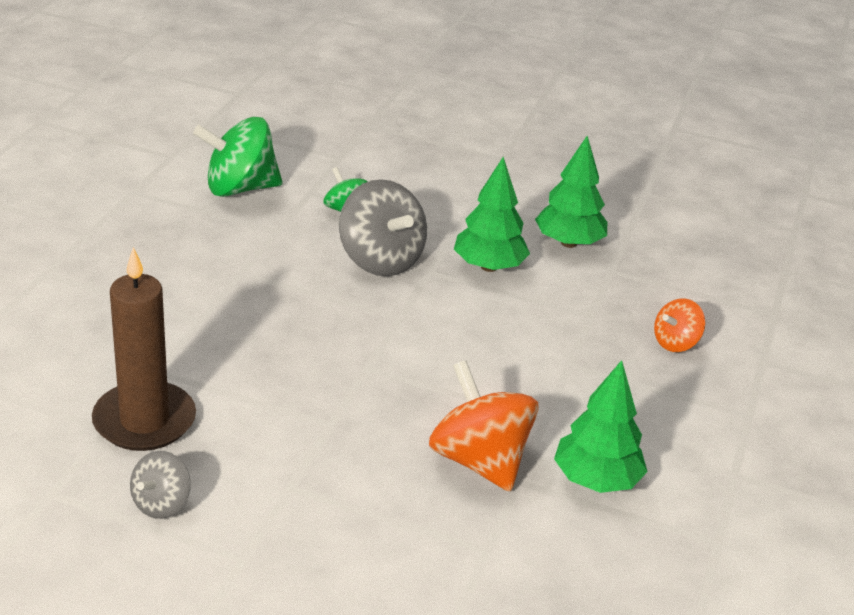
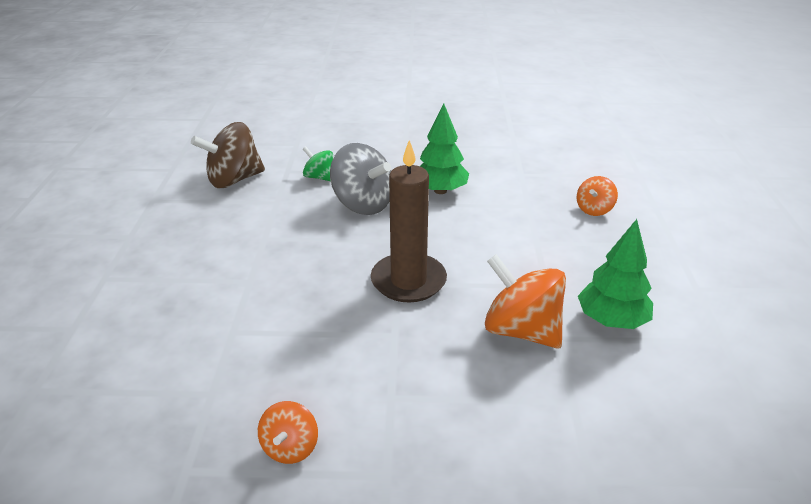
camera: 15 degrees left, 0 degrees up
brown candle [92,247,196,451] -> brown candle moved to [371,140,447,303]
grey spinning top [130,451,191,519] -> orange spinning top [258,401,318,464]
green spinning top [193,117,283,197] -> brown spinning top [191,122,265,188]
green tree [535,136,607,248] -> none

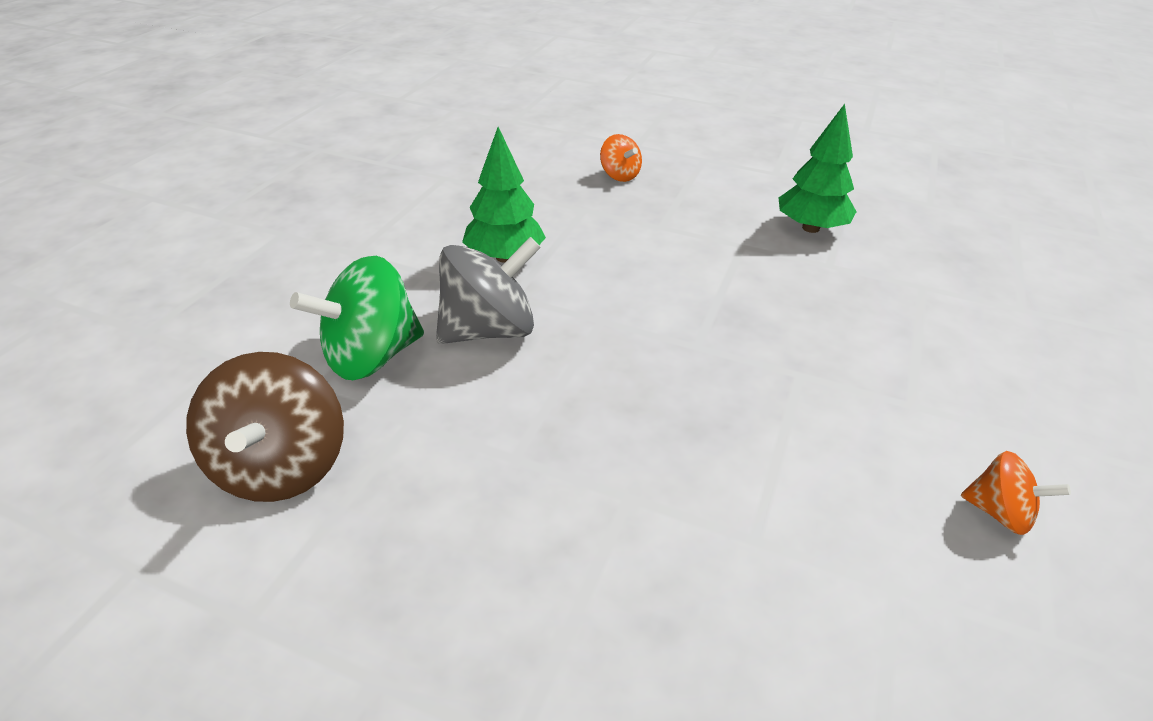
camera: 70 degrees left, 5 degrees up
green spinning top [303,146,333,181] -> green spinning top [290,256,424,380], size x1.84
brown candle [371,140,447,303] -> none
orange spinning top [485,254,566,349] -> none

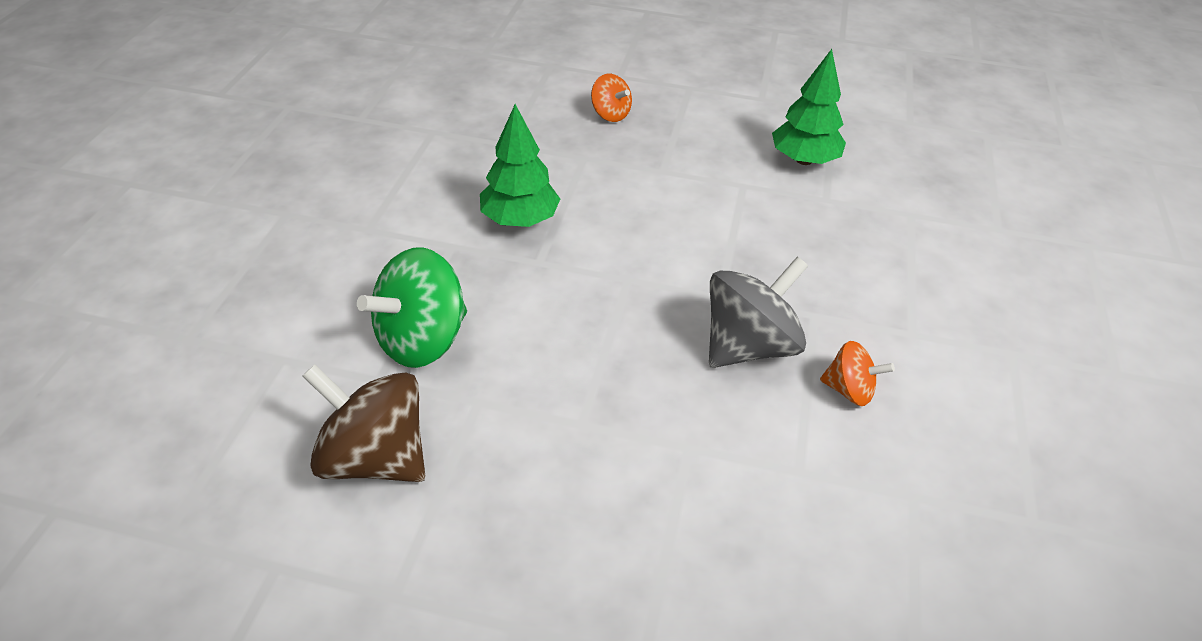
camera: 10 degrees left, 5 degrees up
brown spinning top [186,352,344,502] -> brown spinning top turned 135 degrees clockwise [302,364,425,482]
grey spinning top [436,237,541,344] -> grey spinning top moved to [709,257,808,368]
orange spinning top [961,451,1071,535] -> orange spinning top moved to [820,341,895,406]

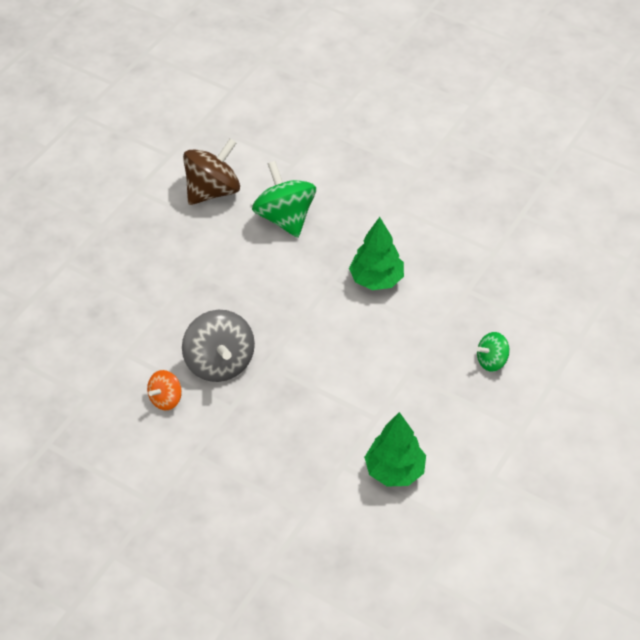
camera: 110 degrees right, 5 degrees up
orange spinning top [591,74,632,122] -> green spinning top [477,332,510,372]

